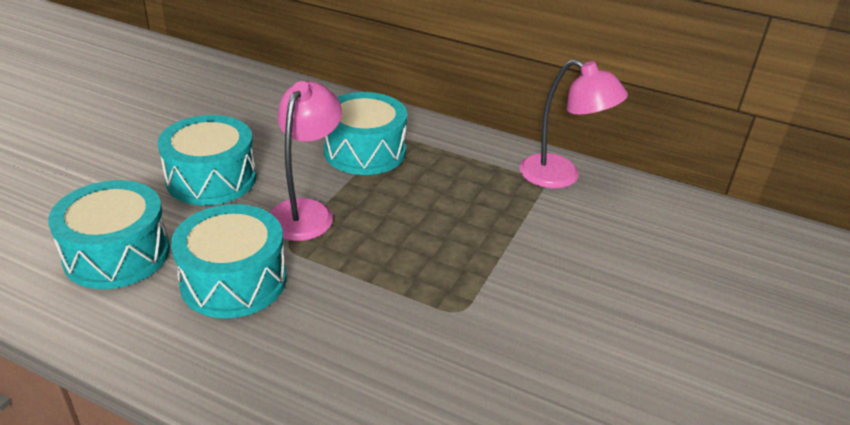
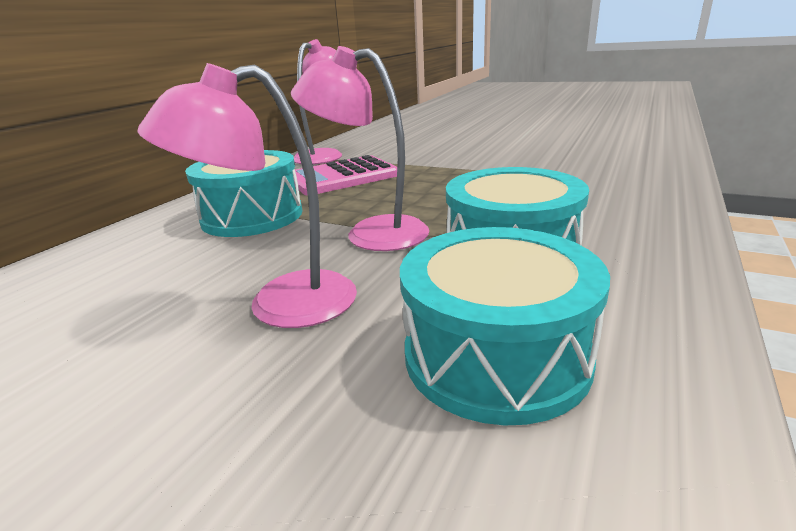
camera: 85 degrees left, 10 degrees down
turquoise drum [158,115,256,206] -> pink lamp [137,63,357,328]
none -> pink calculator [293,155,397,196]

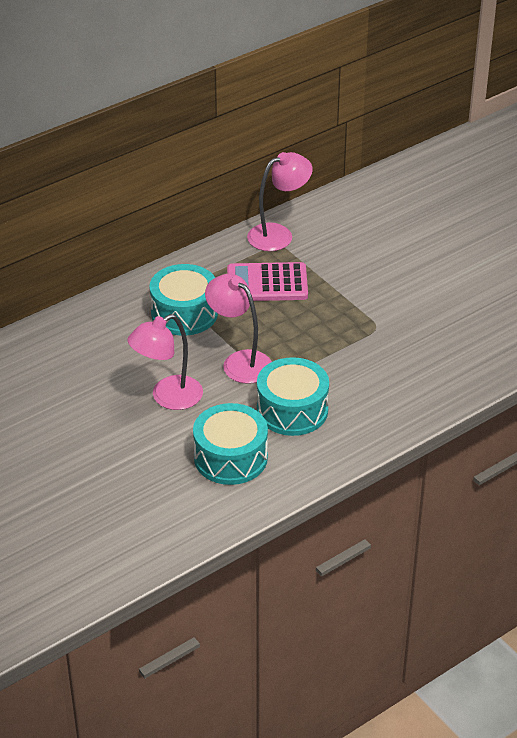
camera: 25 degrees right, 15 degrees up
pink lamp [137,63,357,328] -> pink lamp turned 45 degrees counterclockwise [128,314,203,410]

